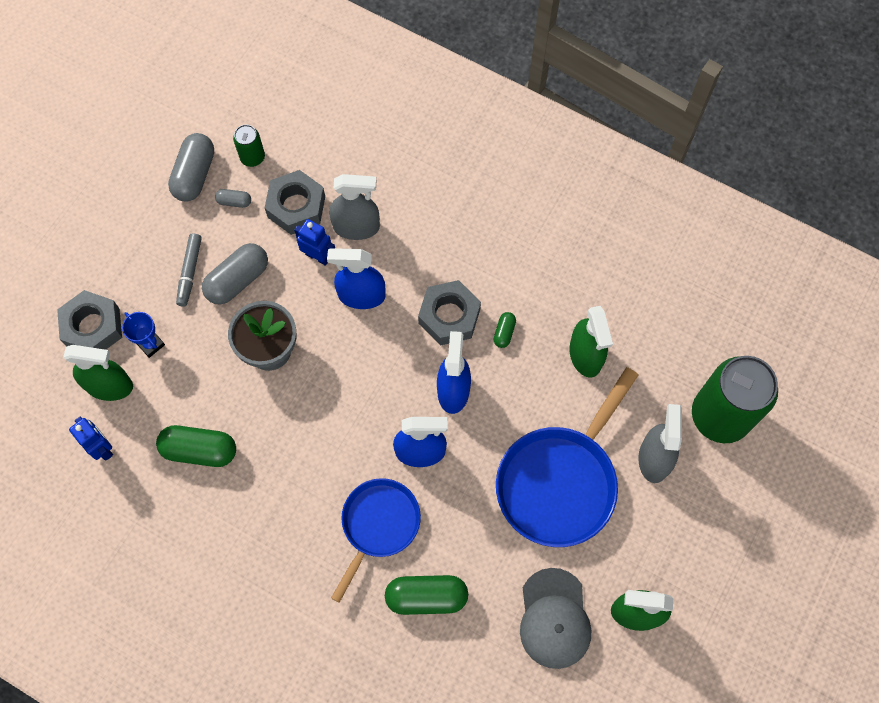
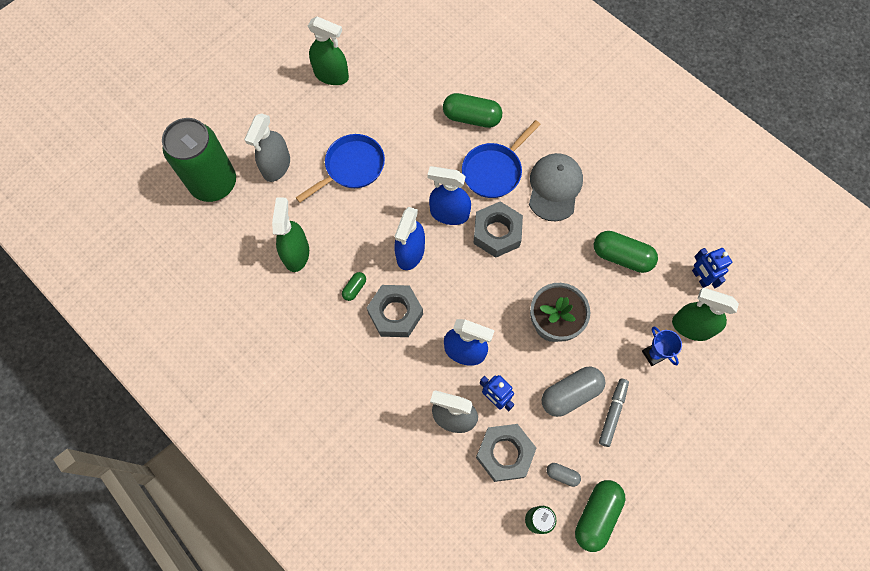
camera: 165 degrees left, 0 degrees up
grey nut [57,290,122,350] -> grey nut moved to [473,201,523,258]
grey capsule [168,133,214,201] -> green capsule [575,480,626,552]
blue pan [496,367,638,547] -> blue pan [296,134,385,203], size x0.65
grey cap [520,568,591,669] -> grey cap moved to [529,153,583,221]

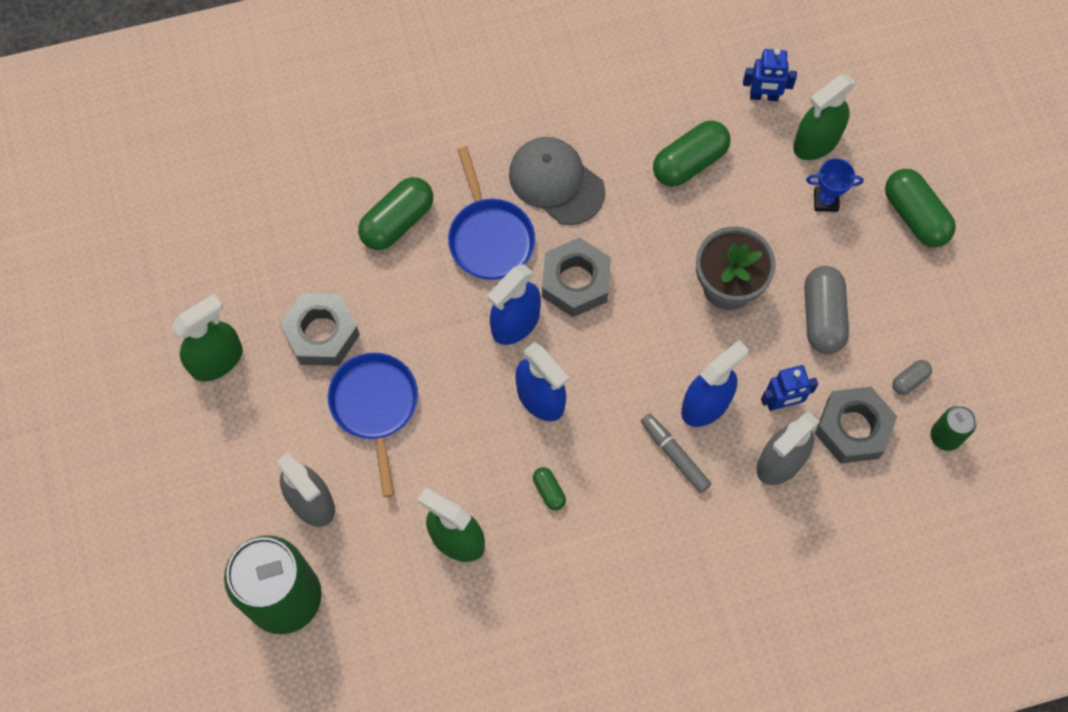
camera: 60 degrees left, 0 degrees up
grey nut [367,285,423,337] -> grey nut moved to [280,293,360,366]
green capsule [575,480,626,552] -> green capsule moved to [885,169,956,247]
grey marker [599,379,629,447] -> grey marker moved to [641,414,711,493]

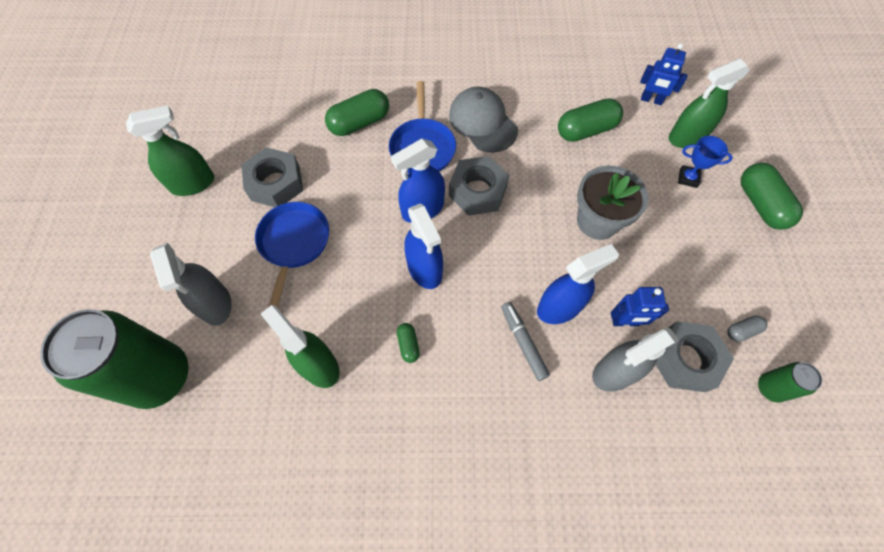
camera: 15 degrees right, 5 degrees down
grey capsule [804,266,849,354] -> none

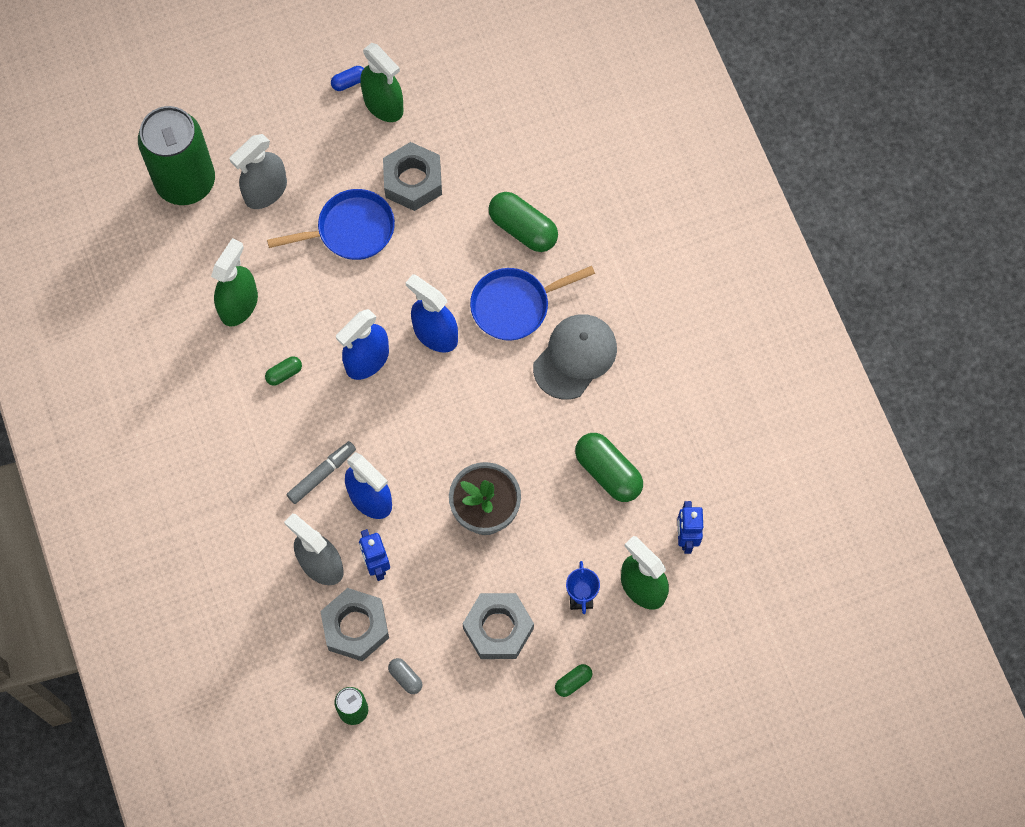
camera: 70 degrees right, 5 degrees up
grey nut [449,156,509,216] -> grey nut moved to [463,593,534,659]
green capsule [741,163,803,230] -> green capsule [555,664,592,697], size x0.49
none -> blue capsule [331,66,364,91]

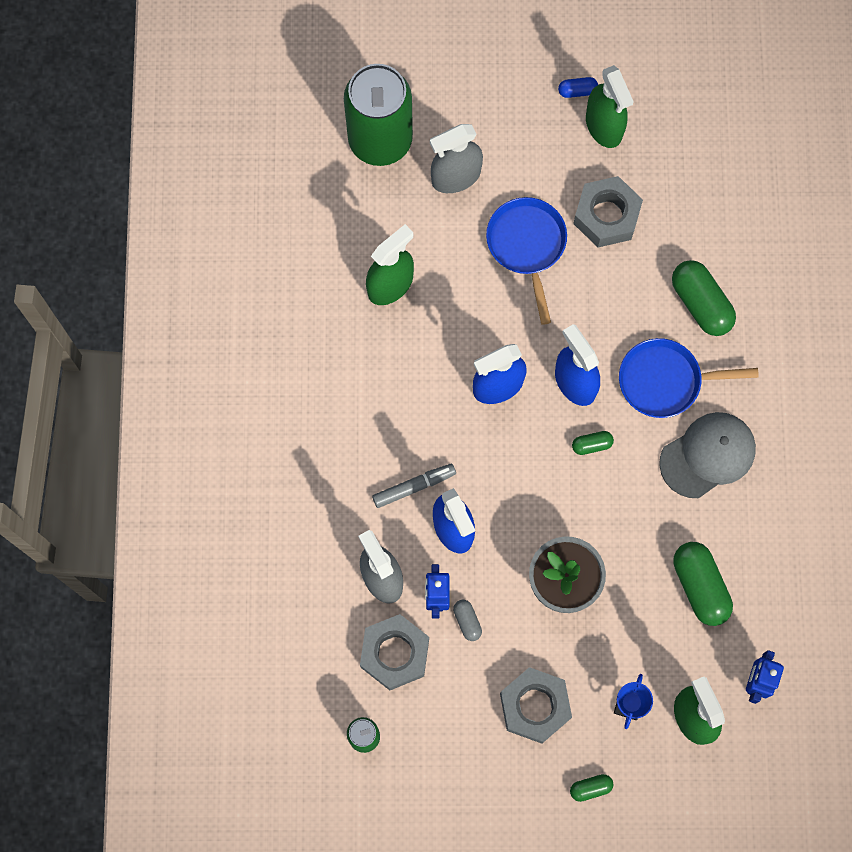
camera: 20 degrees right, 5 degrees up
green capsule [265,356,302,386] -> green capsule moved to [572,431,614,455]
blue pan [267,189,395,260] -> blue pan turned 105 degrees counterclockwise [486,197,567,325]
grey capsule [388,658,422,694] -> grey capsule moved to [453,600,482,641]

